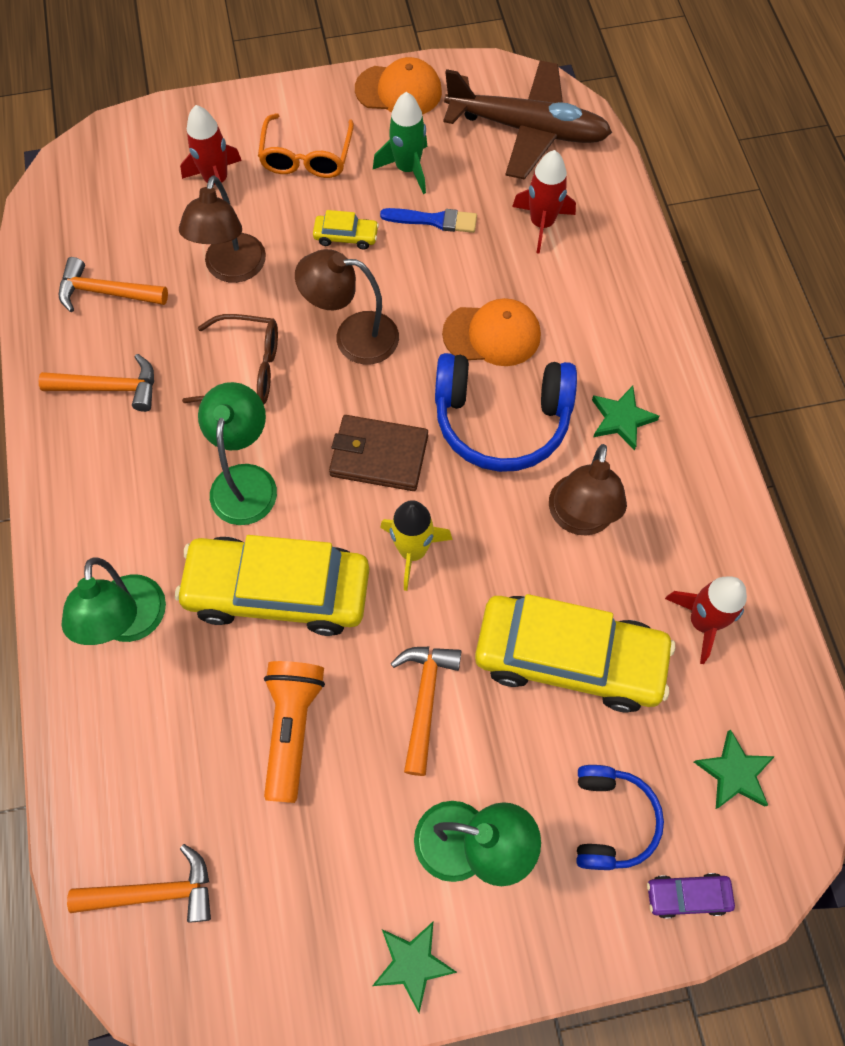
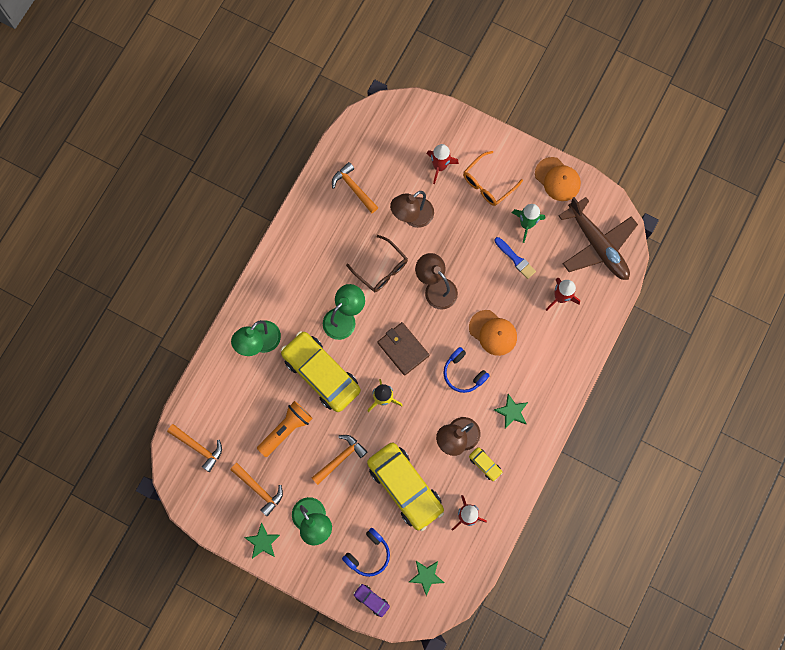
camera: 40 degrees right, 10 degrees up
orange hammer [38,354,154,412] -> orange hammer moved to [230,463,283,516]
yellow car [313,210,379,249] -> yellow car moved to [469,447,503,481]
blue headphones [435,353,577,472] -> blue headphones [443,347,490,393], size x0.60

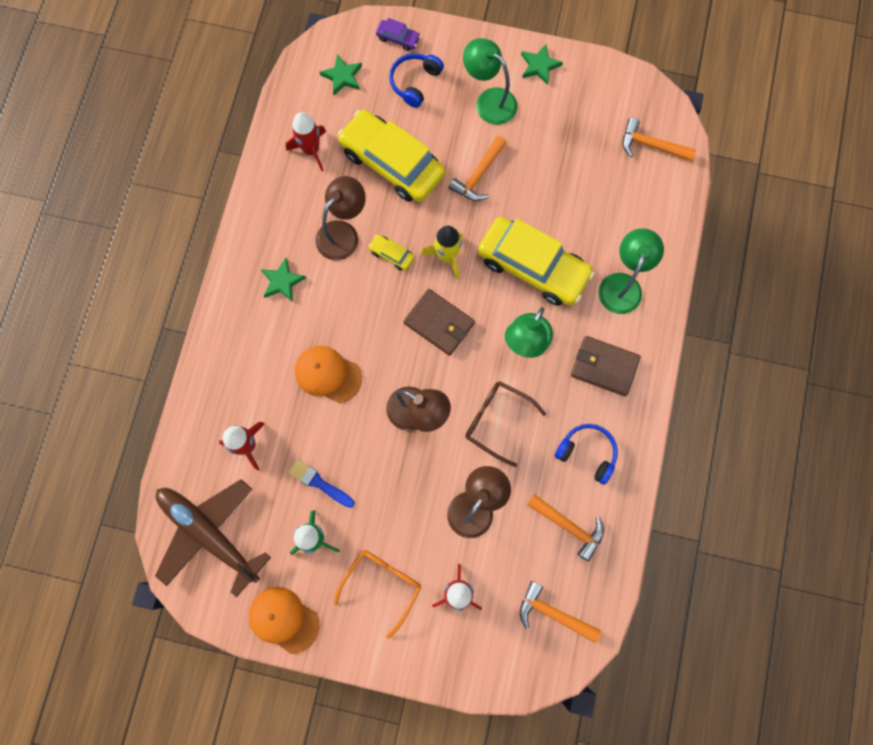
camera: 165 degrees right, 0 degrees up
orange hammer [230,463,283,516] -> orange hammer moved to [520,581,601,643]
orange flashlight [257,401,313,457] -> none
blue headphones [443,347,490,393] -> blue headphones moved to [555,424,618,485]
yellow car [469,447,503,481] -> yellow car moved to [368,234,415,271]
none -> brown wallet [571,336,641,396]

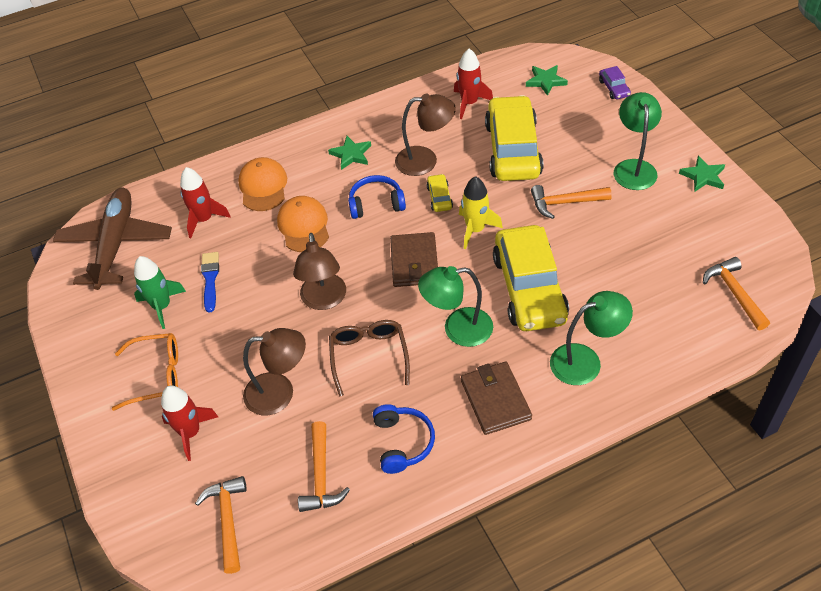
camera: 55 degrees right, 25 degrees down
orange cap [249,587,320,654] -> orange cap moved to [238,157,287,211]
blue headphones [389,53,444,108] -> blue headphones moved to [348,175,406,219]

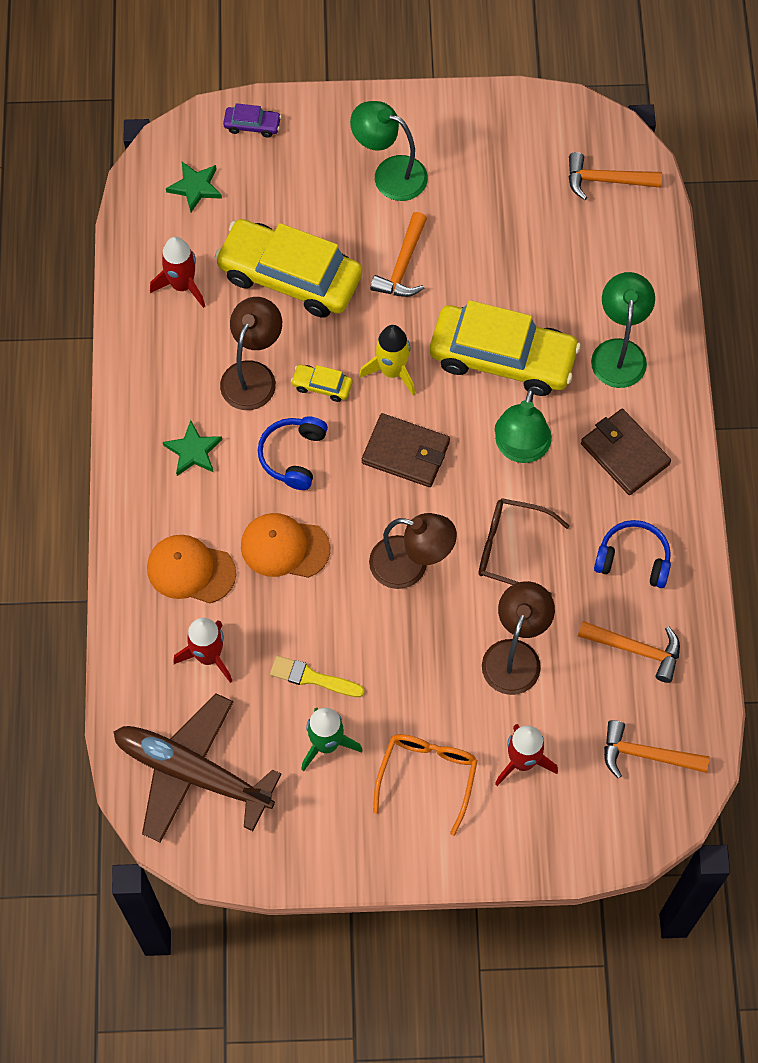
camera: 70 degrees left, 15 degrees up
blue brush [201,252,219,313] -> yellow brush [270,656,365,697]
brown wallet [461,361,532,435] -> brown wallet turned 45 degrees clockwise [581,409,671,495]
green star [679,155,725,192] -> none

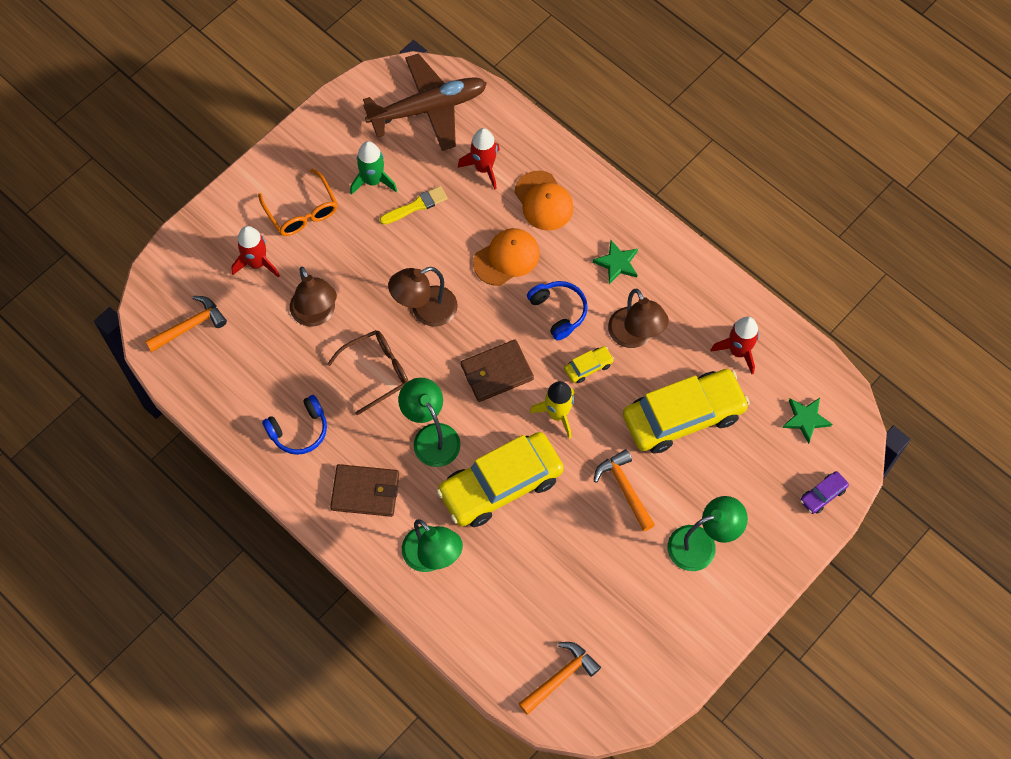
camera: 135 degrees right, 0 degrees up
orange cap [147,535,236,603] -> orange cap turned 90 degrees clockwise [514,170,574,231]
orange hammer [578,621,680,683] -> none

